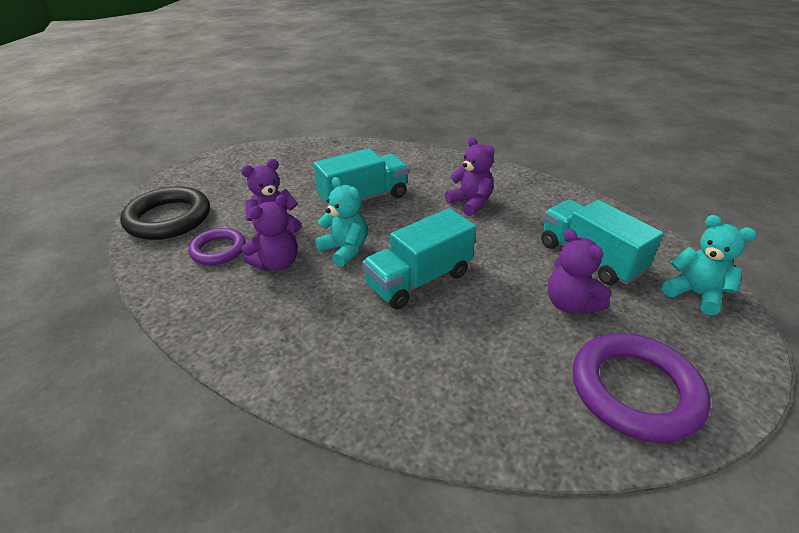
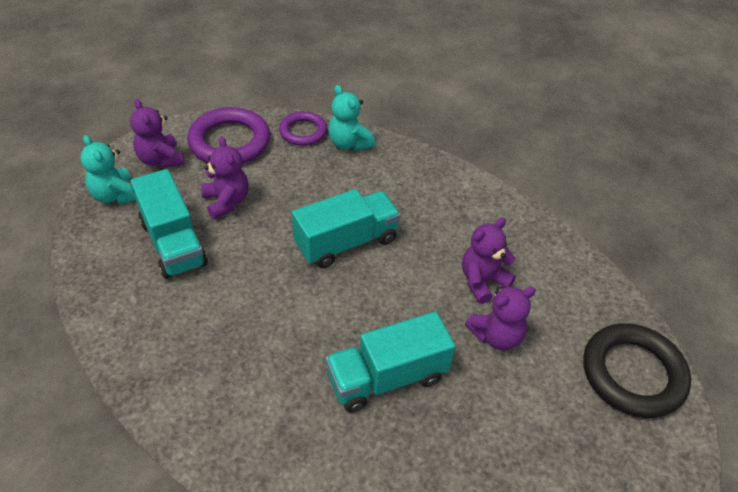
camera: 175 degrees left, 10 degrees up
purple ring [188,228,246,265] -> purple ring moved to [279,111,327,146]
turquoise teddy bear [315,177,367,267] -> turquoise teddy bear moved to [328,85,375,151]
purple teddy bear [445,137,495,216] -> purple teddy bear moved to [130,99,184,168]

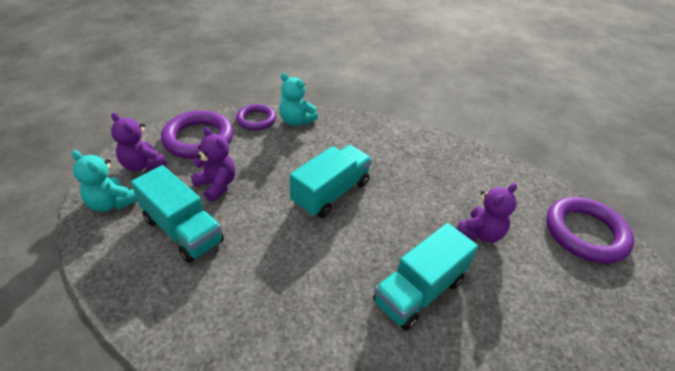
camera: 20 degrees left, 5 degrees down
purple teddy bear [462,218,516,304] -> none
black ring [583,323,691,418] -> purple ring [546,197,634,264]

